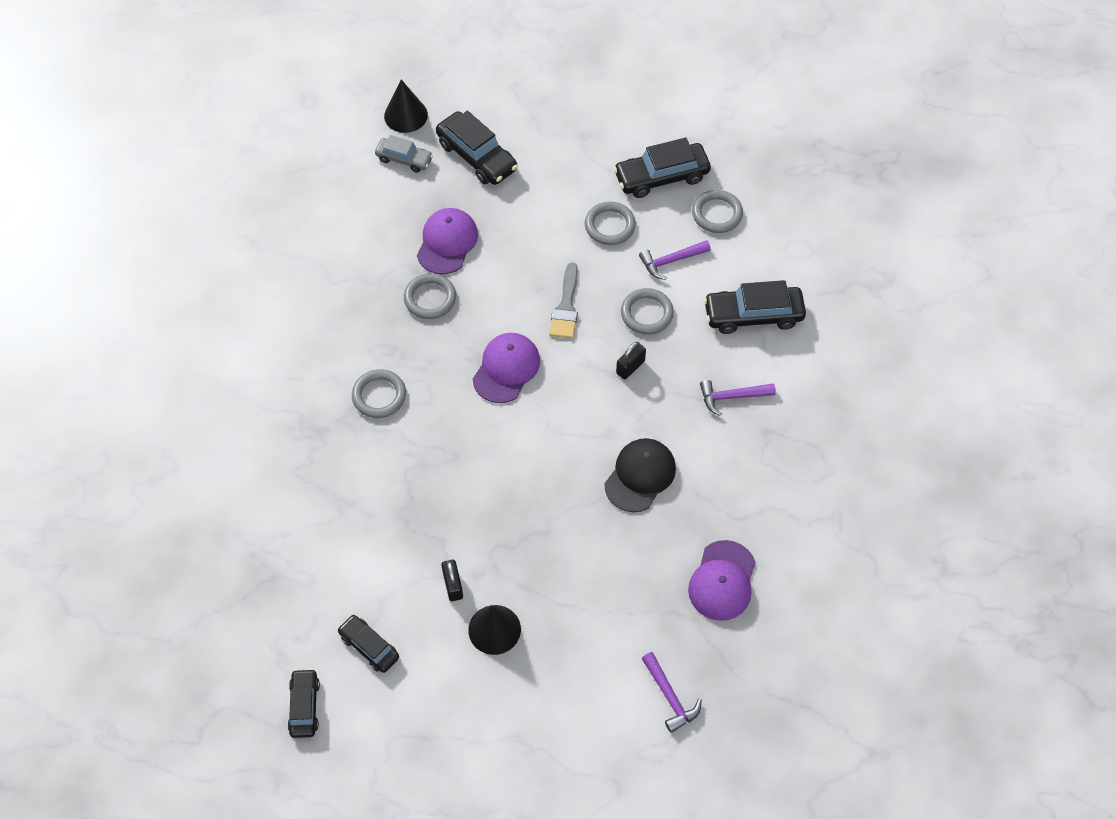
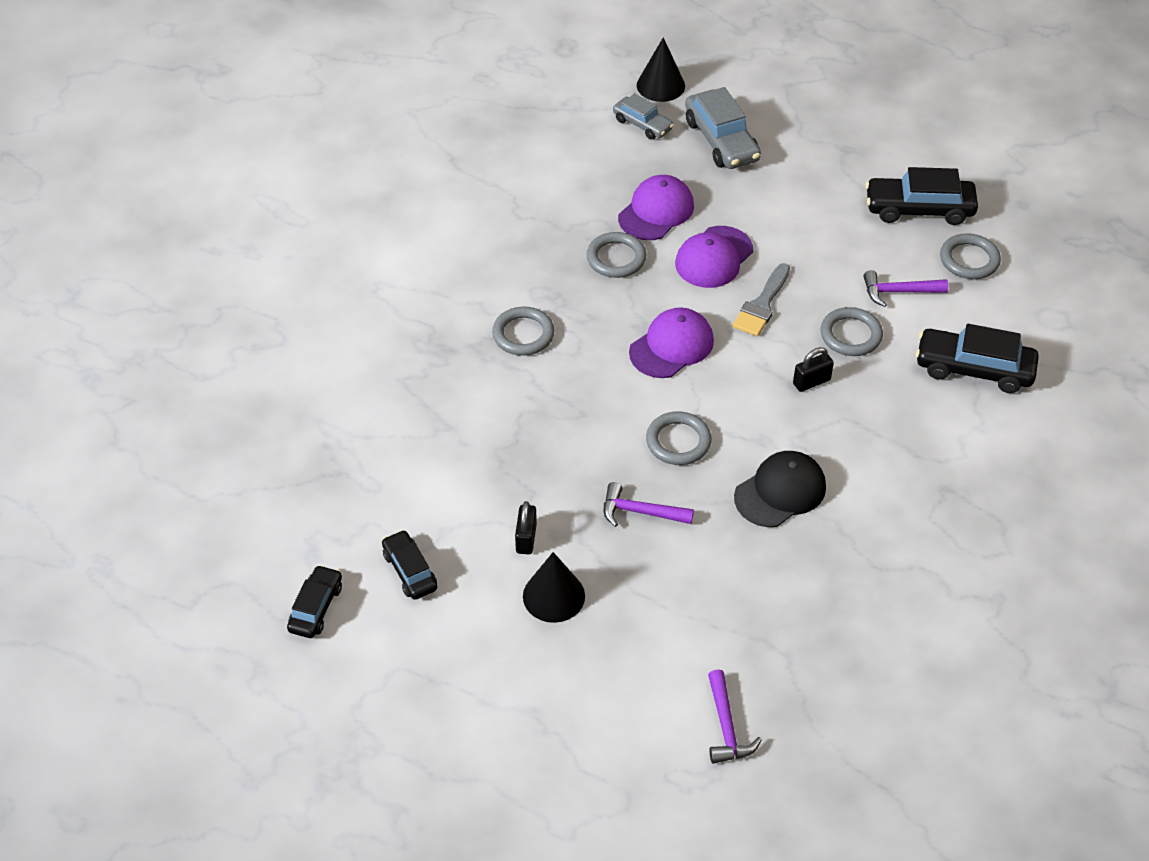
camera: 20 degrees right, 10 degrees down
black car [436,111,518,185] -> grey car [685,87,761,169]
grey ring [585,202,636,245] -> grey ring moved to [646,411,712,465]
purple cap [688,540,756,621] -> purple cap moved to [675,226,753,288]
purple hammer [700,380,776,416] -> purple hammer moved to [604,482,694,527]

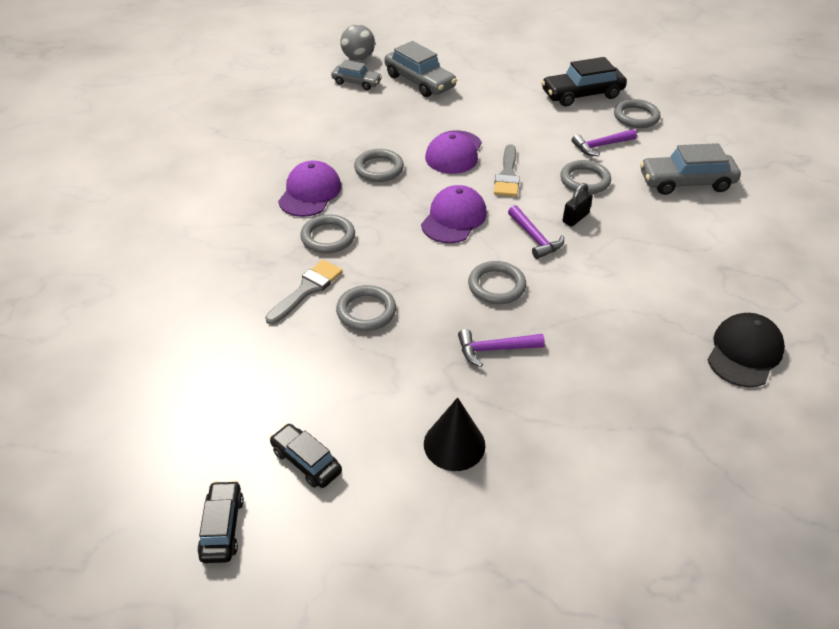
camera: 20 degrees left, 5 degrees down
black padlock [515,501,537,554] -> none
purple cap [618,175,694,240] -> purple cap moved to [278,160,341,217]
black cone [637,37,685,102] -> grey ball [340,24,375,61]
purple hammer [708,669,762,764] -> purple hammer moved to [508,205,564,259]
black cap [734,451,826,527] -> black cap moved to [707,313,785,387]
black car [916,324,1039,393] -> grey car [640,143,741,195]
none -> grey brush [265,260,343,325]
none -> grey ring [336,285,396,331]

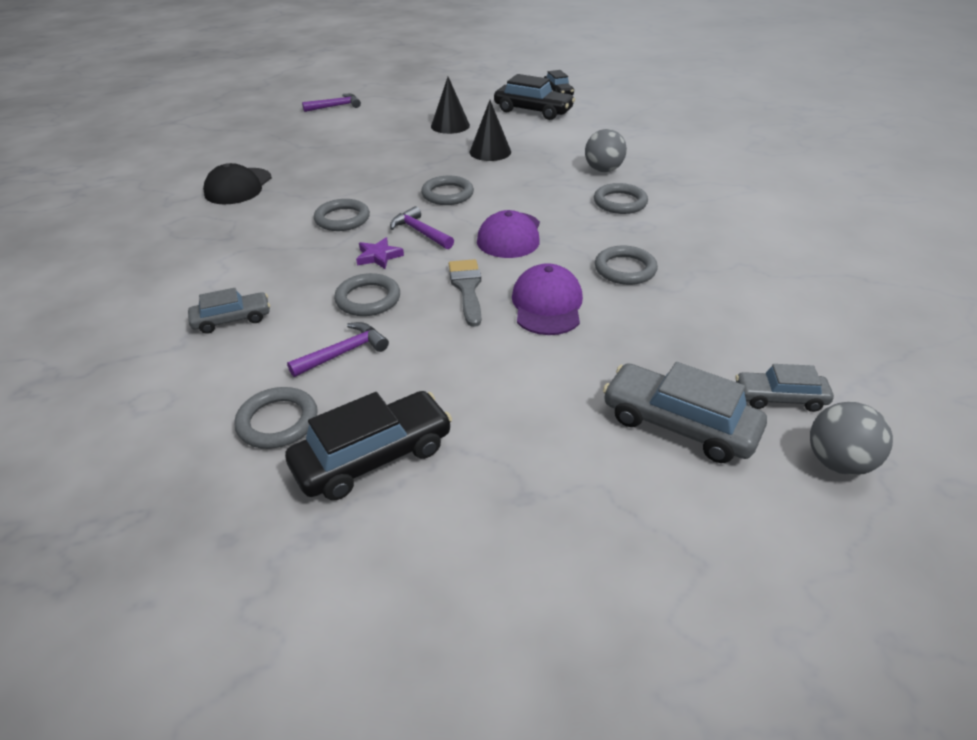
camera: 165 degrees right, 5 degrees down
grey brush [265,260,343,325] -> grey ball [585,129,627,172]
black car [270,424,342,488] -> black car [494,74,575,120], size x1.64
purple cap [278,160,341,217] -> none
grey ring [336,285,396,331] -> grey ring moved to [314,199,370,231]
purple hammer [458,329,545,367] -> purple hammer moved to [302,94,361,112]
black padlock [563,183,593,227] -> purple star [356,237,404,269]
grey car [640,143,741,195] -> grey car [188,288,270,334], size x0.61
none -> black cone [469,100,511,161]

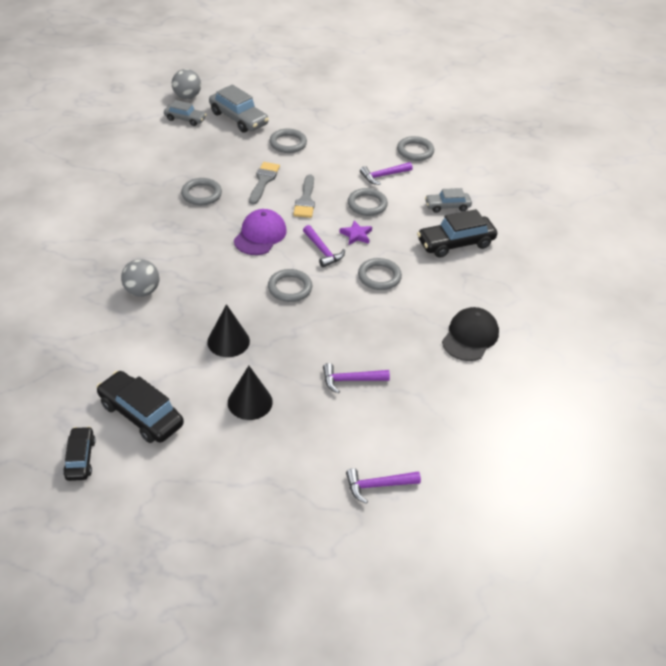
camera: 170 degrees left, 5 degrees up
black car [285,391,452,500] -> black car moved to [417,209,497,258]
purple cap [512,263,583,335] -> grey brush [249,162,280,205]
grey ring [594,183,648,214] -> grey ring moved to [270,129,307,153]
none -> purple hammer [323,363,390,394]

